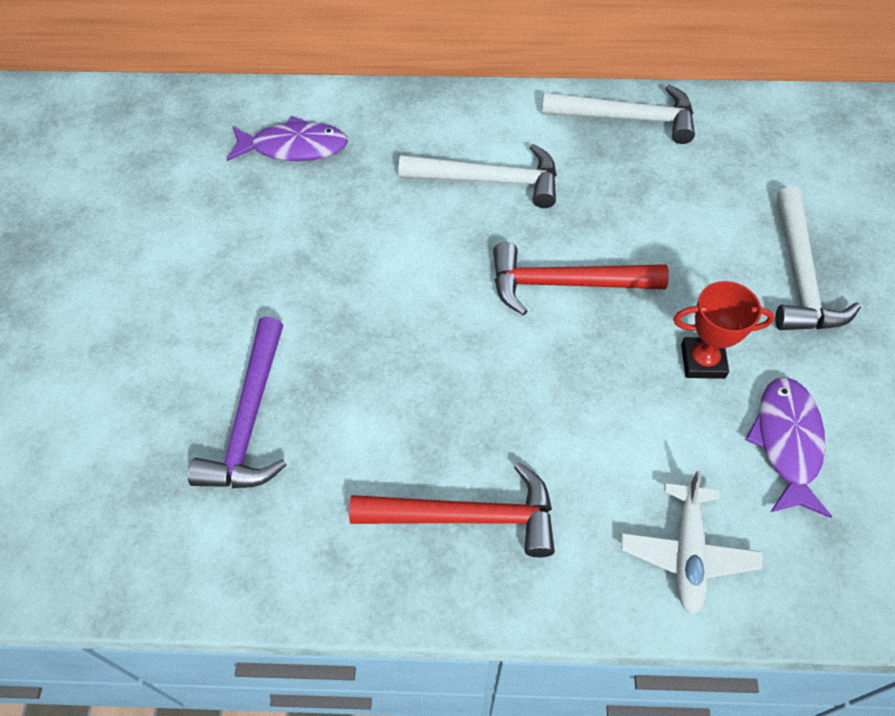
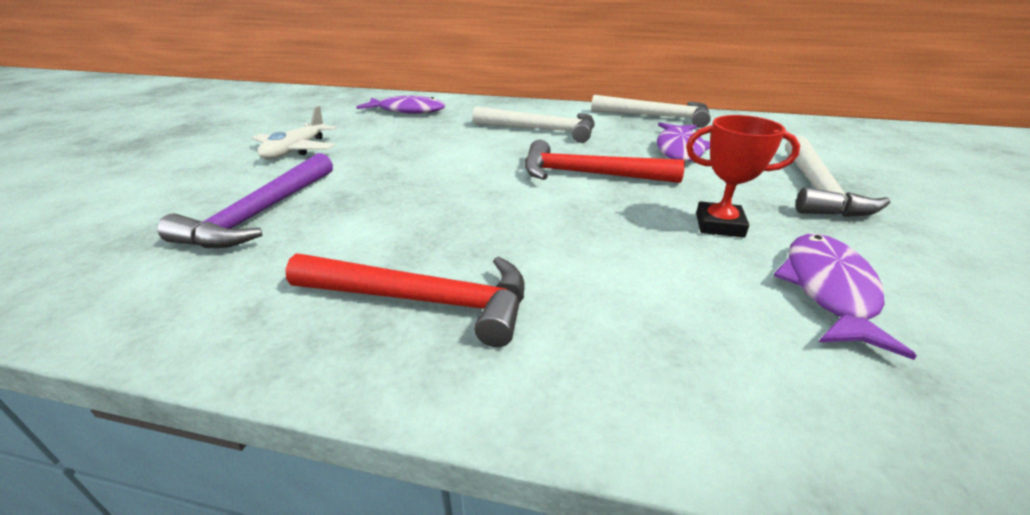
camera: 10 degrees right, 25 degrees down
white plane [621,470,763,615] -> white plane moved to [251,106,336,159]
none -> purple fish [657,122,710,162]

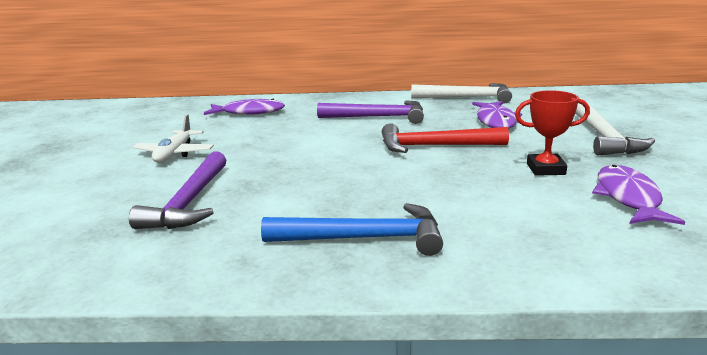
camera: 10 degrees left, 10 degrees down
red hammer [285,253,524,347] -> blue hammer [261,203,443,256]
white hammer [472,106,595,143] -> purple hammer [317,101,424,124]

